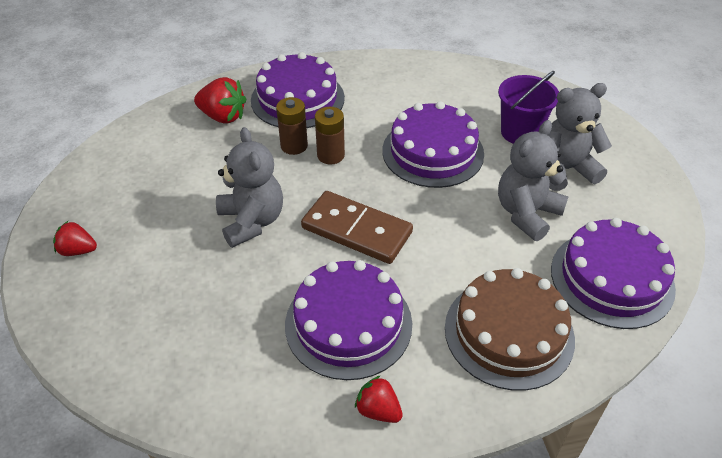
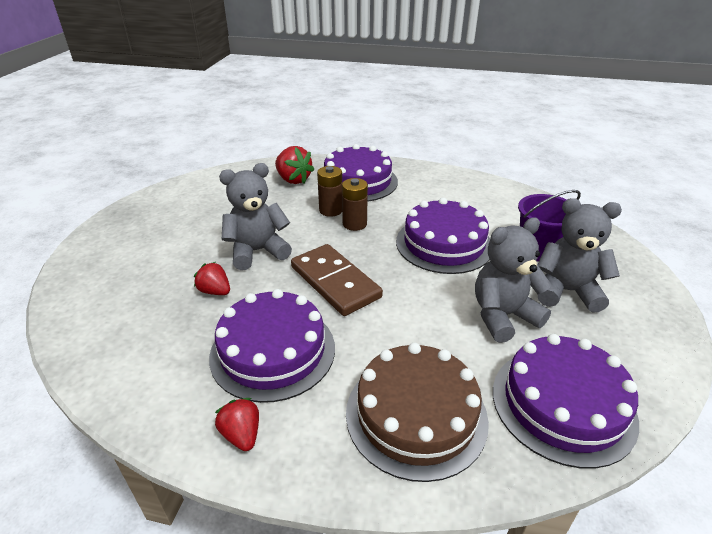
camera: 25 degrees right, 10 degrees down
red strawberry [53,221,97,256] -> red strawberry moved to [194,262,230,295]
grey teddy bear [216,127,283,248] -> grey teddy bear turned 120 degrees counterclockwise [219,163,292,270]

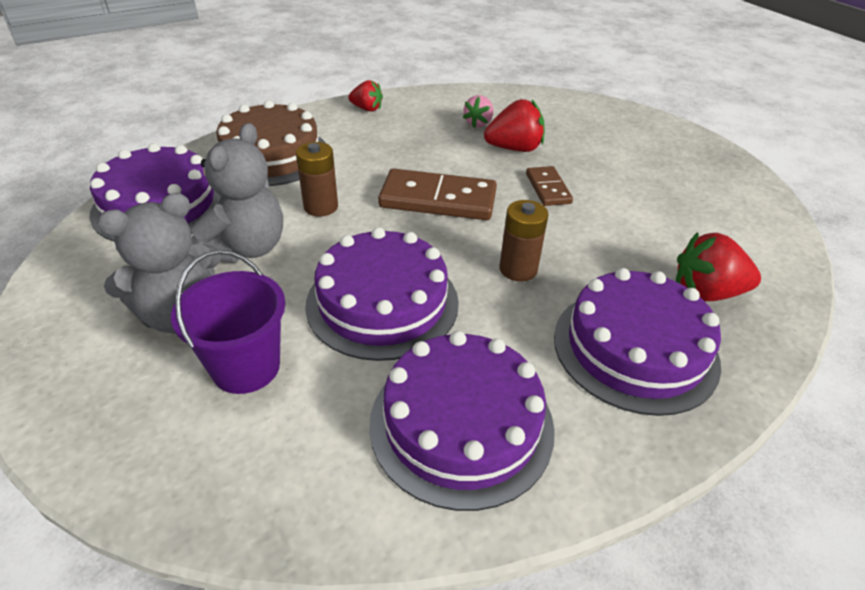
camera: 135 degrees right, 5 degrees up
red strawberry [194,262,230,295] -> red strawberry [484,99,545,152], size x1.57
purple cake [209,289,335,403] -> purple cake moved to [369,331,555,511]
grey teddy bear [219,163,292,270] -> brown domino [526,166,573,206]
brown battery [317,166,342,217] -> brown battery moved to [296,142,338,217]
none -> pink strawberry [463,95,493,127]

